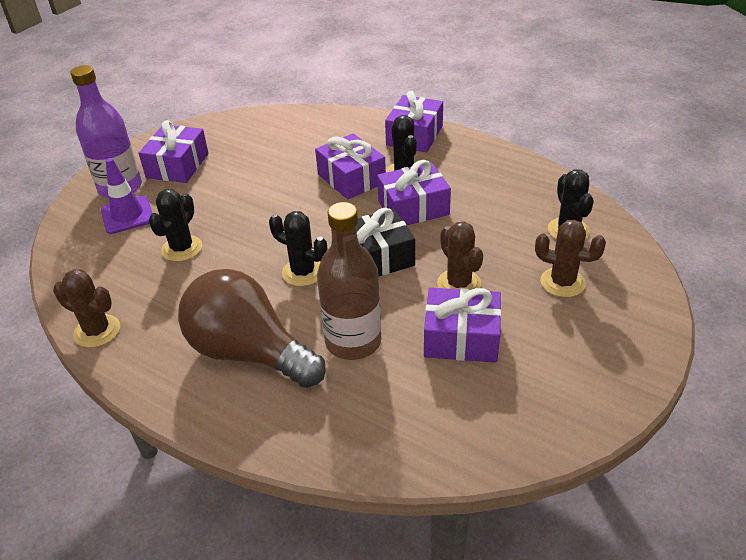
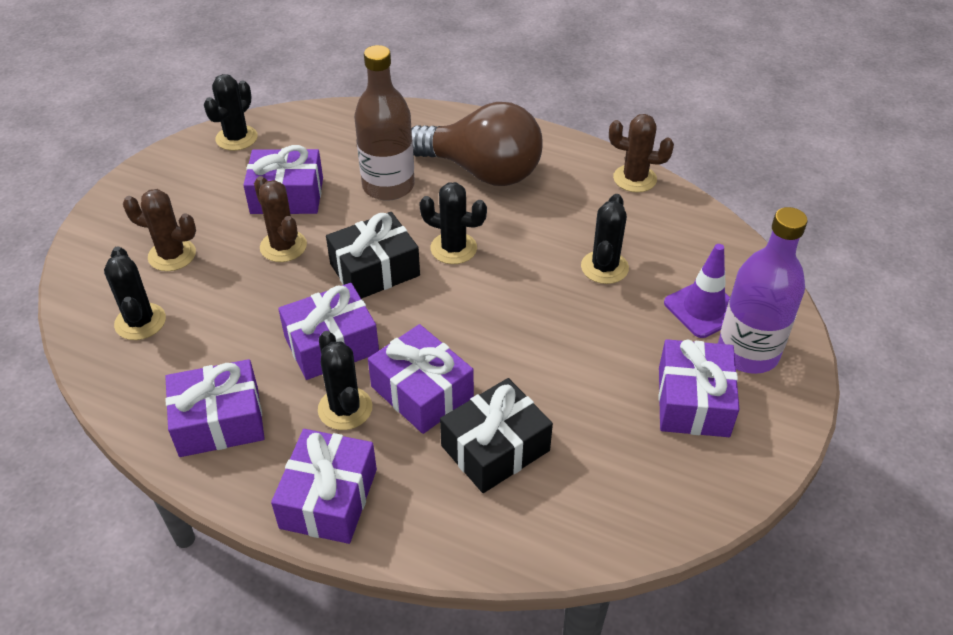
camera: 170 degrees right, 5 degrees up
none -> purple gift [165,359,264,457]
none -> black cactus [204,74,258,151]
none -> black gift [440,378,553,493]

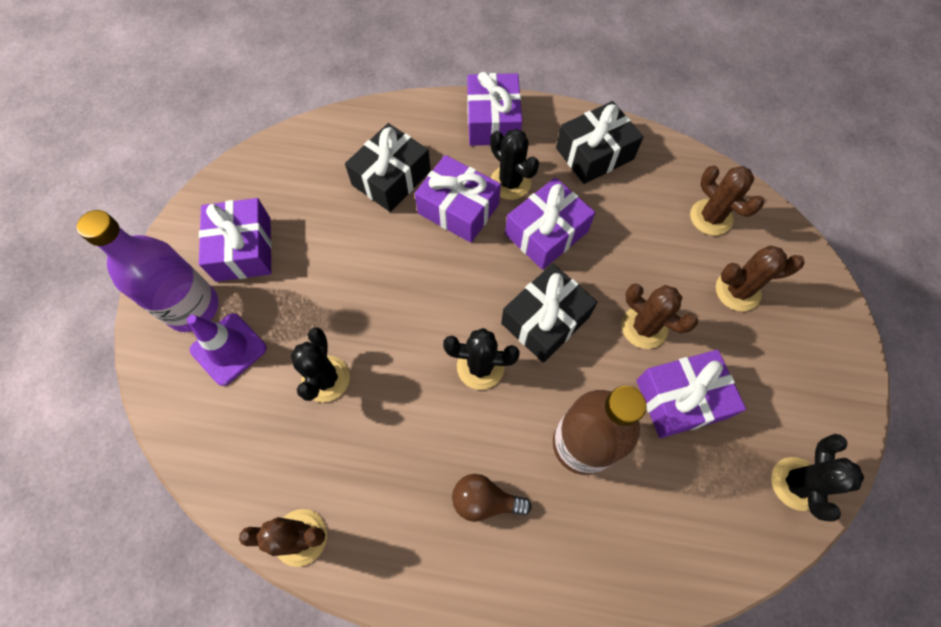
camera: 165 degrees right, 20 degrees up
black cactus [104,246,166,340] -> brown cactus [690,166,764,235]
purple gift [165,359,264,457] -> black gift [556,101,643,184]
brown light bulb [411,102,543,186] -> brown light bulb [452,474,532,522], size x0.45

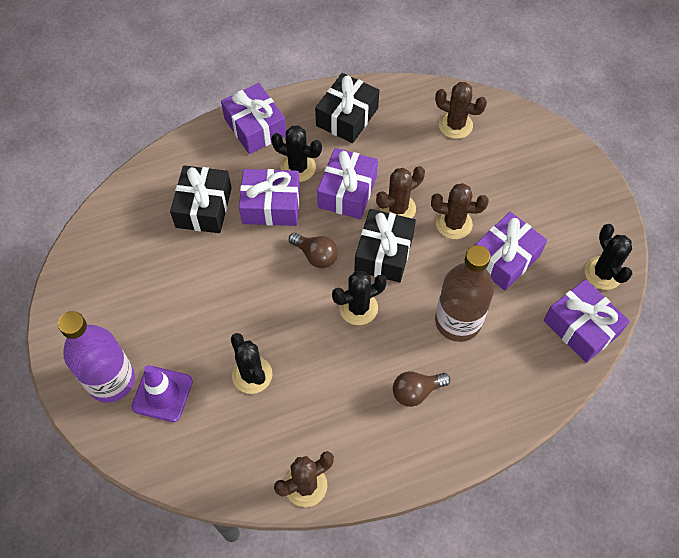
camera: 30 degrees left, 5 degrees down
purple gift [199,198,272,282] -> purple gift moved to [544,279,630,363]
brown cactus [716,246,804,311] -> brown cactus moved to [376,166,425,218]
none -> brown light bulb [289,233,338,268]

